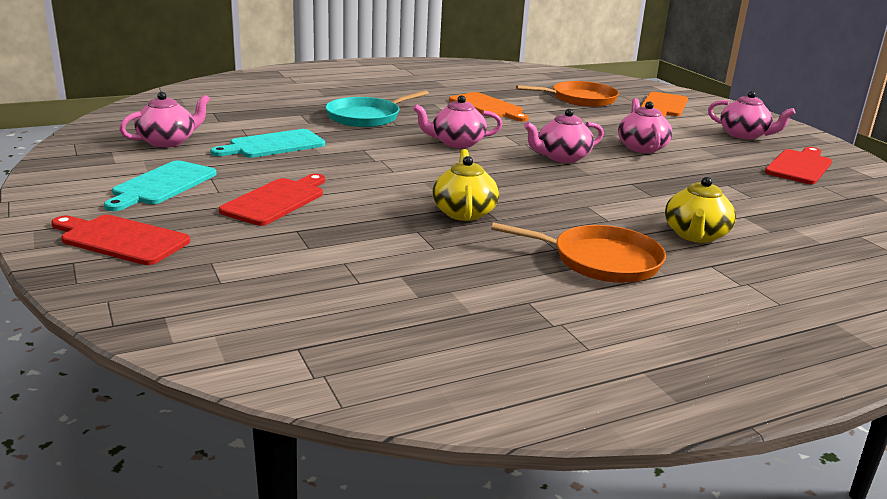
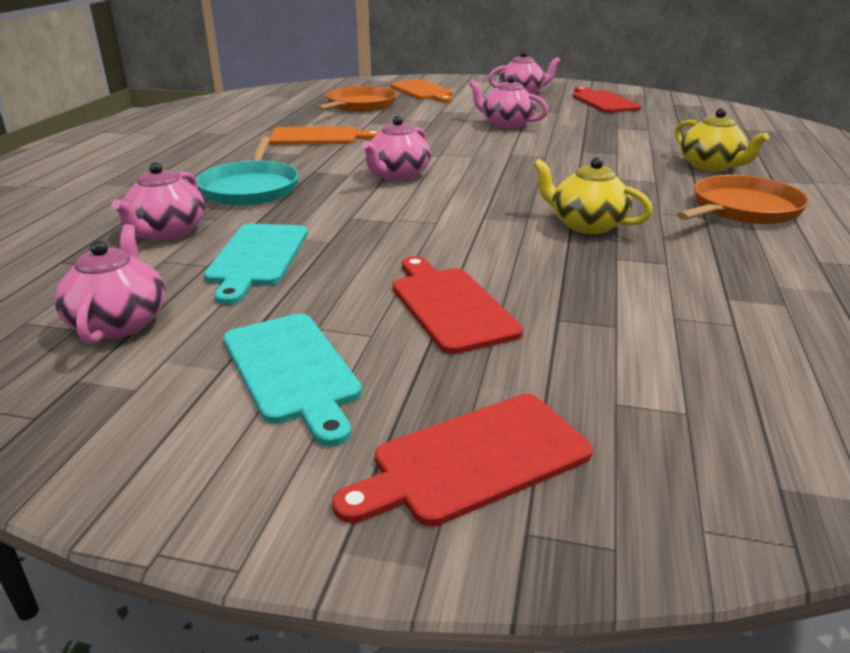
camera: 50 degrees left, 5 degrees up
pink teapot [524,109,604,163] -> pink teapot moved to [112,162,205,240]

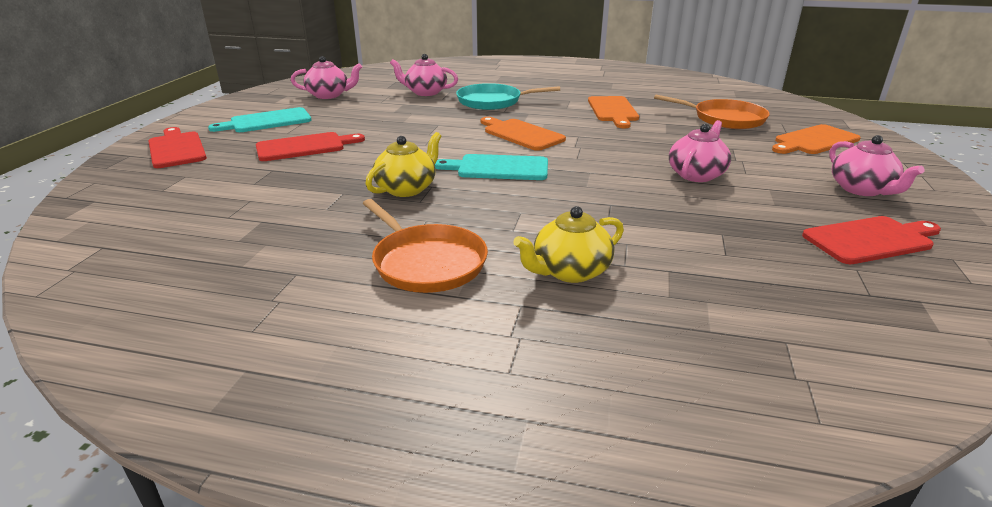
camera: 90 degrees right, 0 degrees up
turquoise cutting board [204,224,308,305] -> turquoise cutting board moved to [435,154,548,180]
pink teapot [362,116,431,181] -> orange cutting board [480,117,566,151]

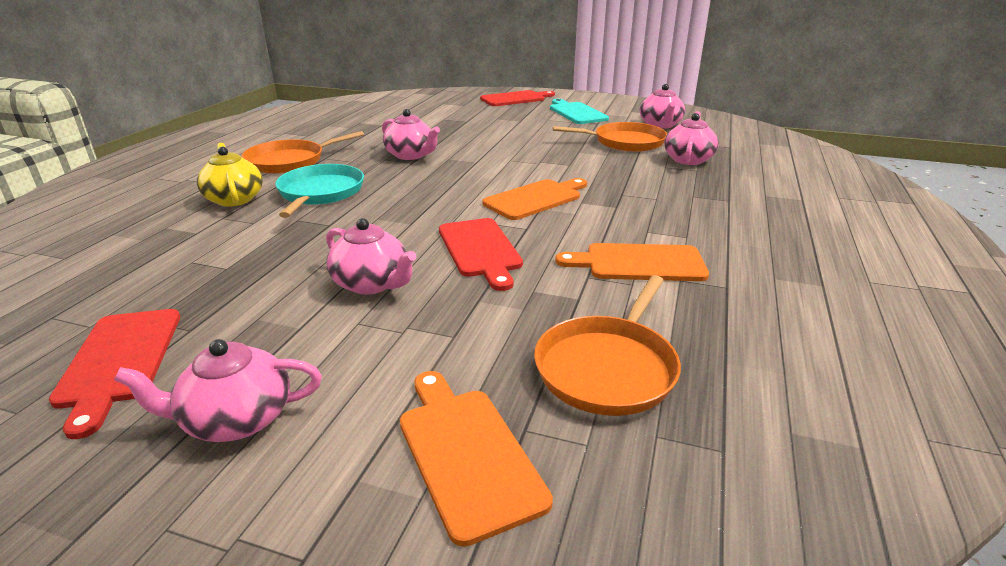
camera: 95 degrees right, 0 degrees up
red cutting board [256,132,365,161] -> red cutting board moved to [439,218,523,291]
yellow teapot [365,132,441,197] -> pink teapot [382,109,440,160]
turquoise cutting board [435,154,548,180] -> none
turquoise pan [456,83,560,110] -> turquoise pan moved to [275,164,364,218]
none -> orange pan [553,122,667,152]

